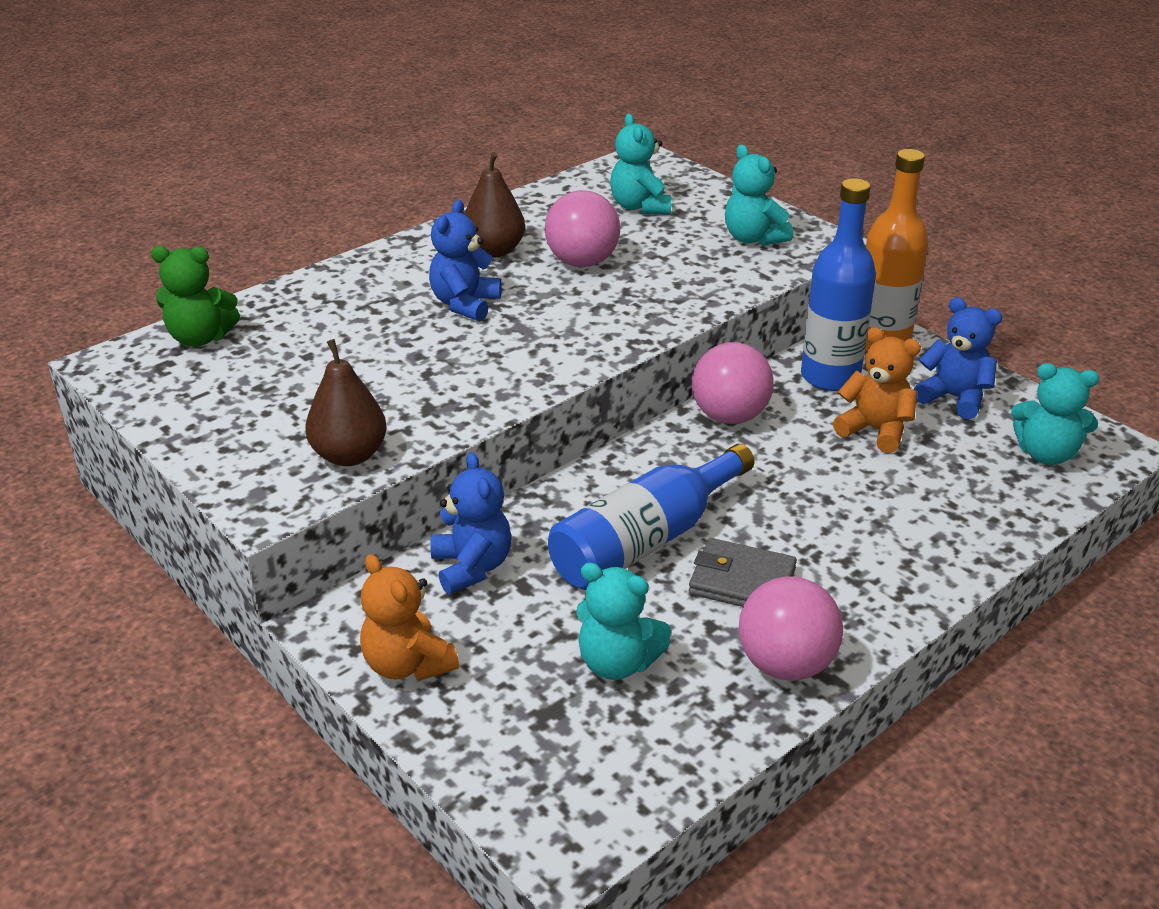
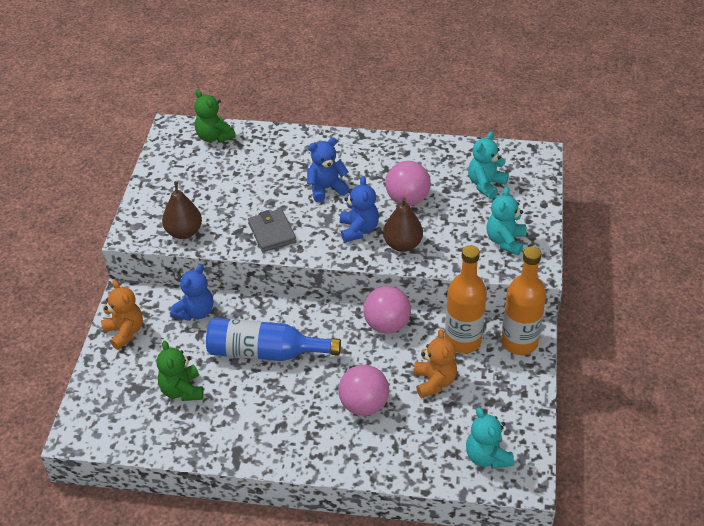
camera: 50 degrees right, 10 degrees up
orange teddy bear [360,554,459,681] -> orange teddy bear turned 135 degrees clockwise [101,280,143,350]
brown pear [464,152,525,257] -> brown pear moved to [383,197,423,252]
turquoise teddy bear [576,562,671,680] -> green teddy bear [157,341,203,401]
grey wallet [689,538,797,607] -> grey wallet moved to [248,209,296,252]
pink ball [739,576,843,681] -> pink ball moved to [338,365,389,416]
blue bottle [801,178,876,391] -> orange bottle [445,245,487,354]
blue teddy bear [914,297,1002,420] -> blue teddy bear moved to [340,176,379,242]

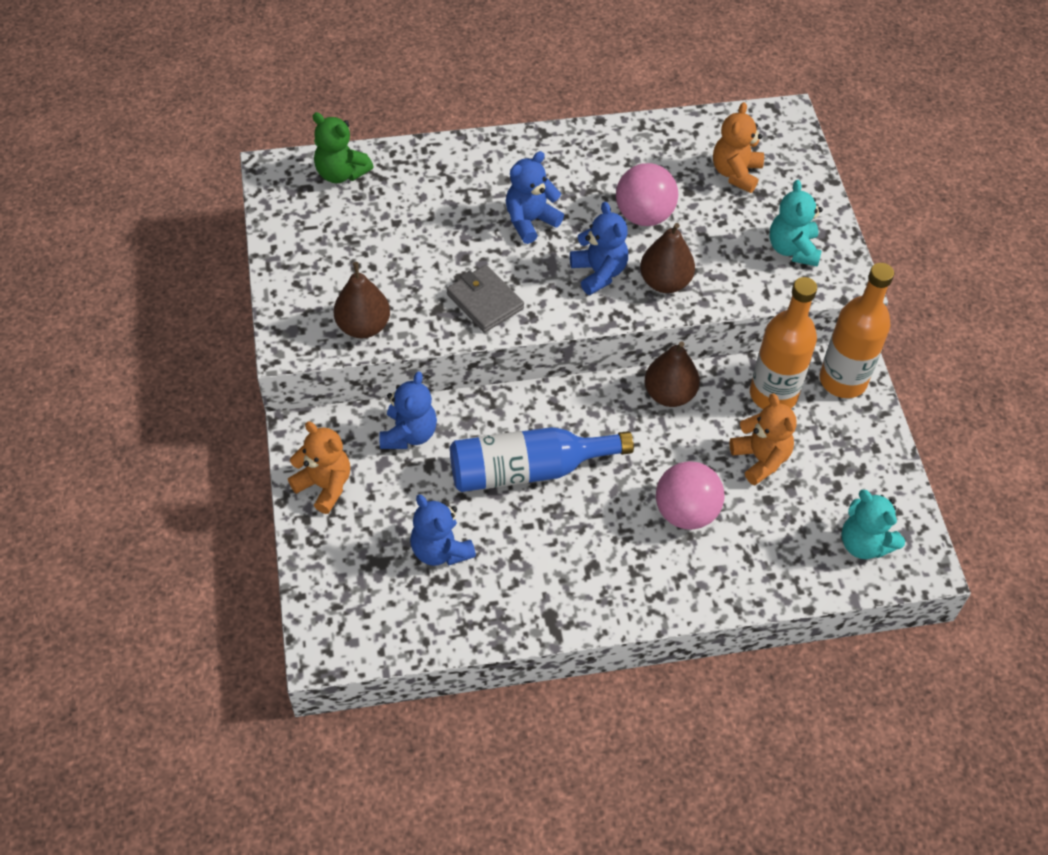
camera: 20 degrees left, 10 degrees up
green teddy bear [157,341,203,401] -> blue teddy bear [410,494,476,566]
pink ball [363,286,411,334] -> brown pear [645,341,700,407]
turquoise teddy bear [468,131,509,199] -> orange teddy bear [713,102,764,193]

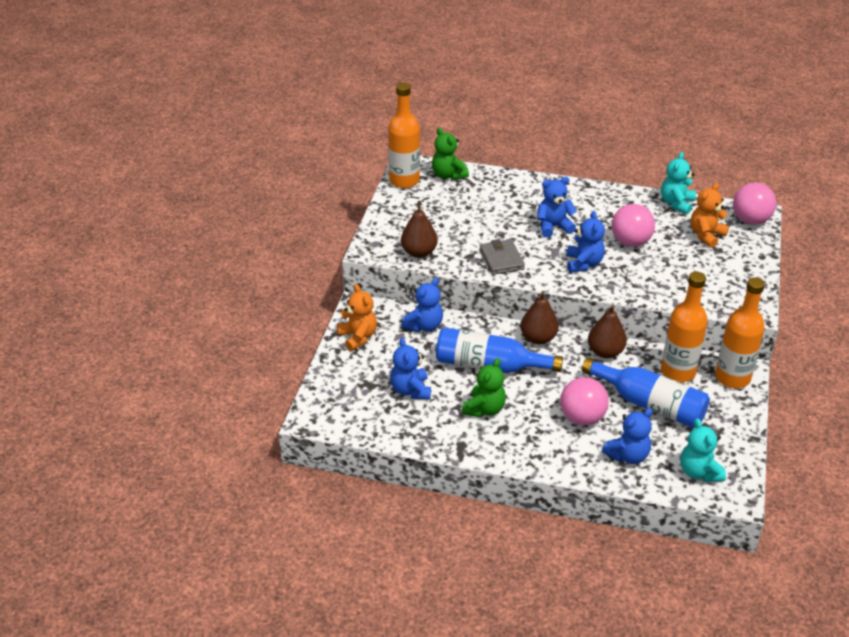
camera: 25 degrees right, 15 degrees down
brown pear [640,223,695,293] -> brown pear moved to [521,291,559,344]
orange teddy bear [729,393,797,485] -> blue bottle [582,357,710,428]
turquoise teddy bear [769,180,823,267] -> turquoise teddy bear moved to [661,152,696,214]
none -> orange bottle [388,83,420,188]
none -> green teddy bear [462,358,506,417]
none -> blue teddy bear [602,408,653,464]
none -> pink ball [733,183,776,225]

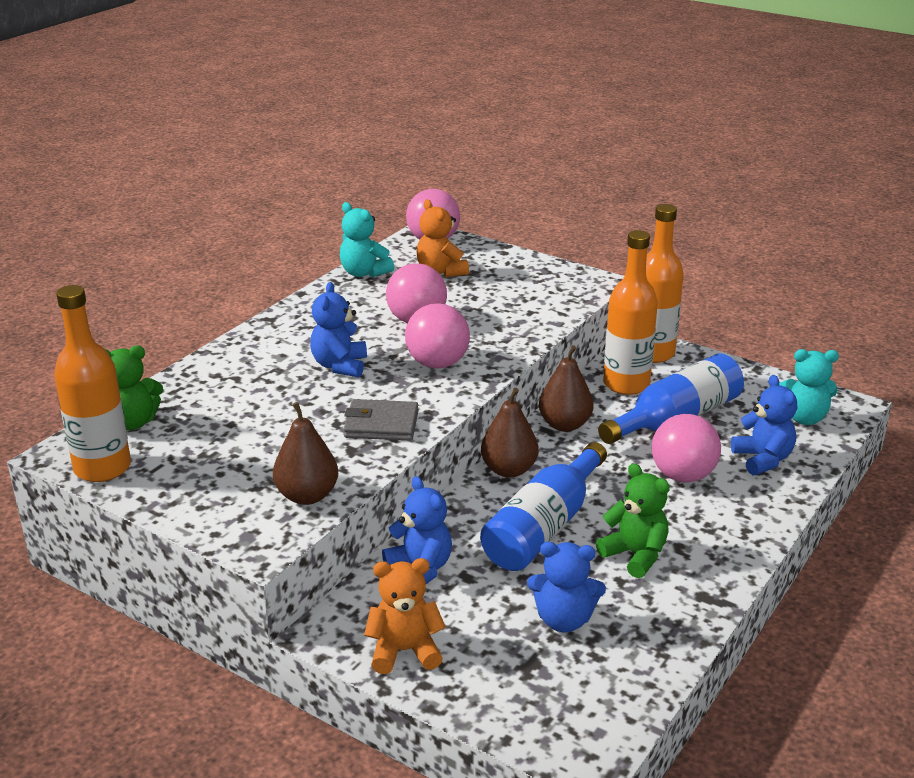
camera: 70 degrees left, 10 degrees down
blue teddy bear [566,211,605,273] -> pink ball [405,303,470,368]

